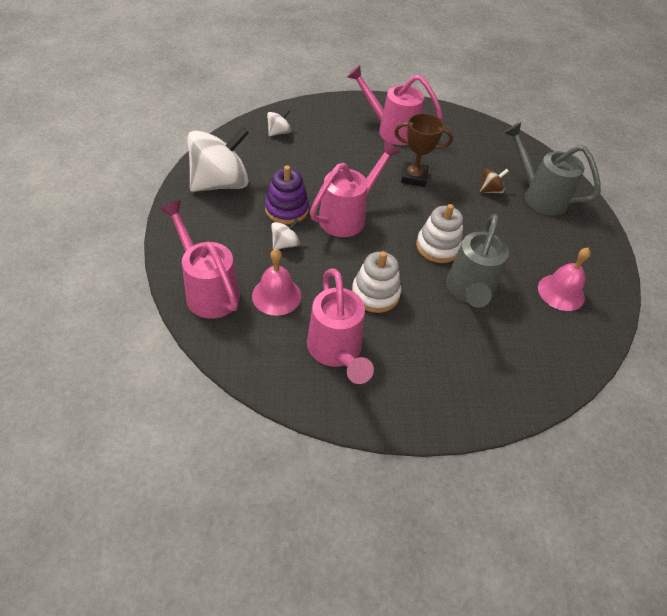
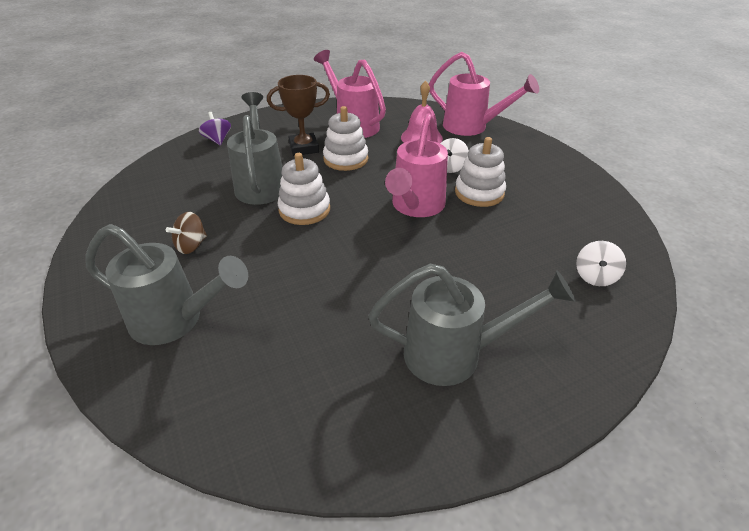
camera: 160 degrees right, 10 degrees down
white spinning top [187,126,249,192] -> none
purple stacking toy [265,165,309,225] -> white stacking toy [455,137,506,207]
pink watering can [347,65,442,145] -> grey watering can [368,264,576,386]
brown trophy [394,113,453,187] -> brown trophy moved to [267,75,330,156]
brown spinning top [479,168,509,194] -> brown spinning top moved to [166,212,207,254]
pink bell [538,248,591,311] -> none
none -> purple spinning top [199,112,231,145]

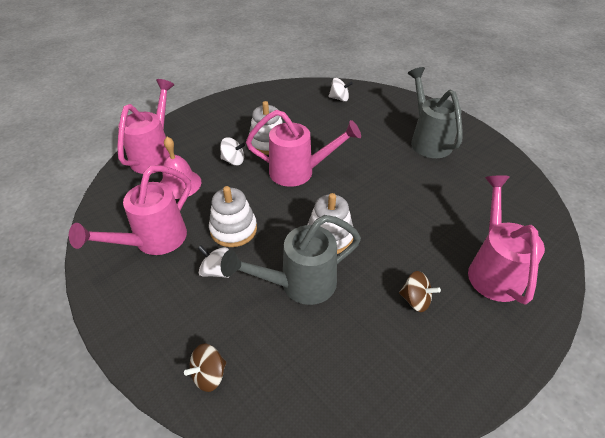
camera: 105 degrees left, 5 degrees up
grey watering can [86,224,248,345] -> pink watering can [468,175,545,304]
purple spinning top [199,112,231,145] -> brown spinning top [184,344,226,392]
brown trophy [267,75,330,156] -> white spinning top [198,245,230,278]

